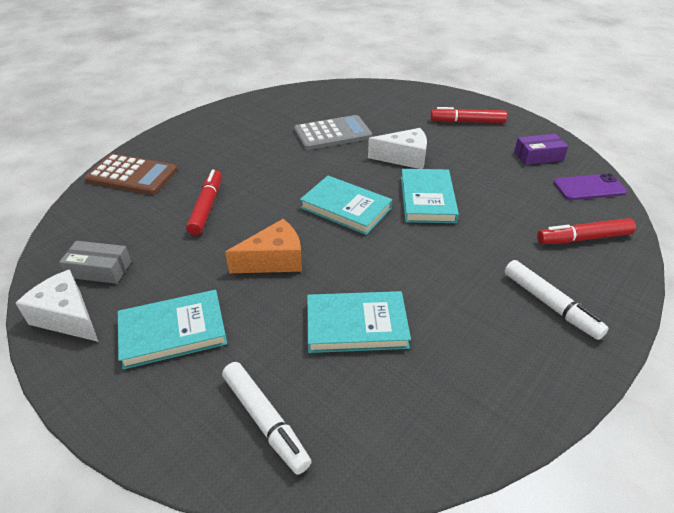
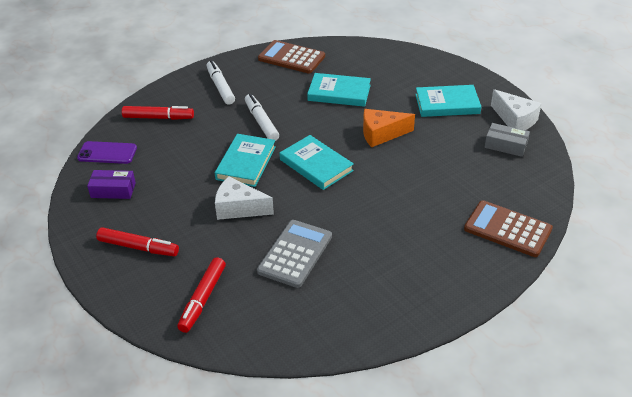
camera: 165 degrees left, 0 degrees up
red marker [186,170,222,235] -> red marker moved to [177,257,226,333]
white marker [222,362,312,475] -> white marker moved to [245,94,279,141]
grey calculator [294,115,372,150] -> grey calculator turned 120 degrees clockwise [257,220,332,288]
none -> brown calculator [258,40,325,73]

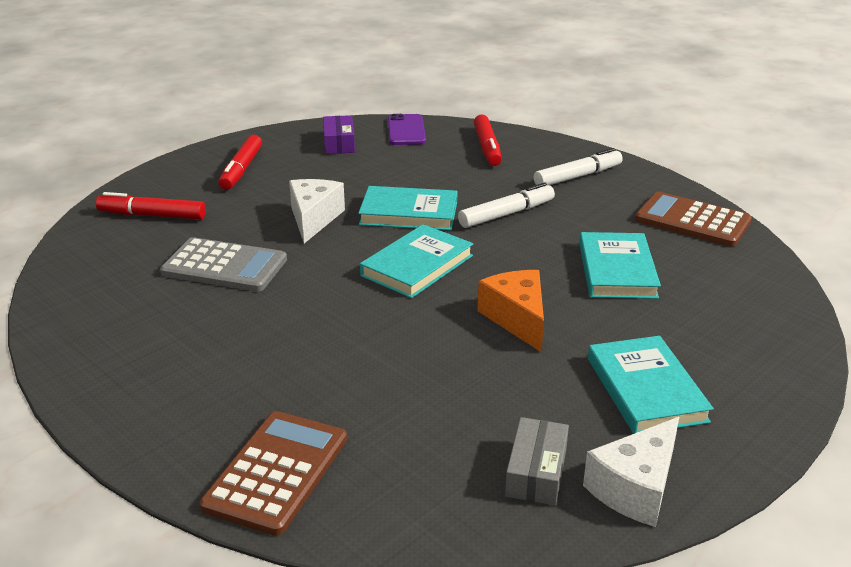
camera: 80 degrees right, 10 degrees down
brown calculator [258,40,325,73] -> brown calculator turned 75 degrees counterclockwise [635,192,752,247]

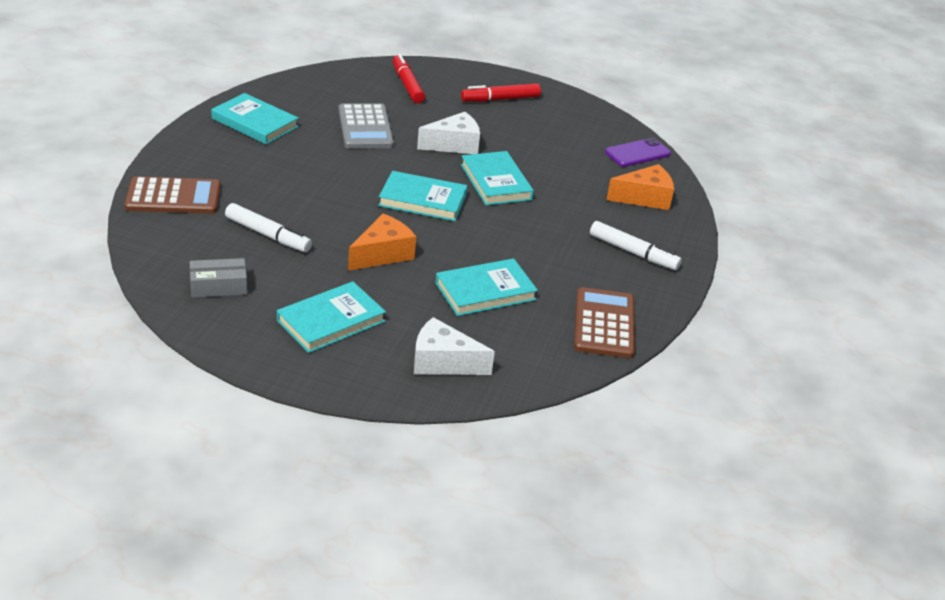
camera: 60 degrees right, 5 degrees up
purple box [323,115,355,154] -> none
white marker [458,183,555,228] -> white marker moved to [225,203,312,252]
red marker [474,114,502,166] -> orange cheese [607,164,674,210]
white cheese [583,417,679,527] -> white cheese moved to [414,317,495,375]
none -> turquoise book [211,93,299,145]

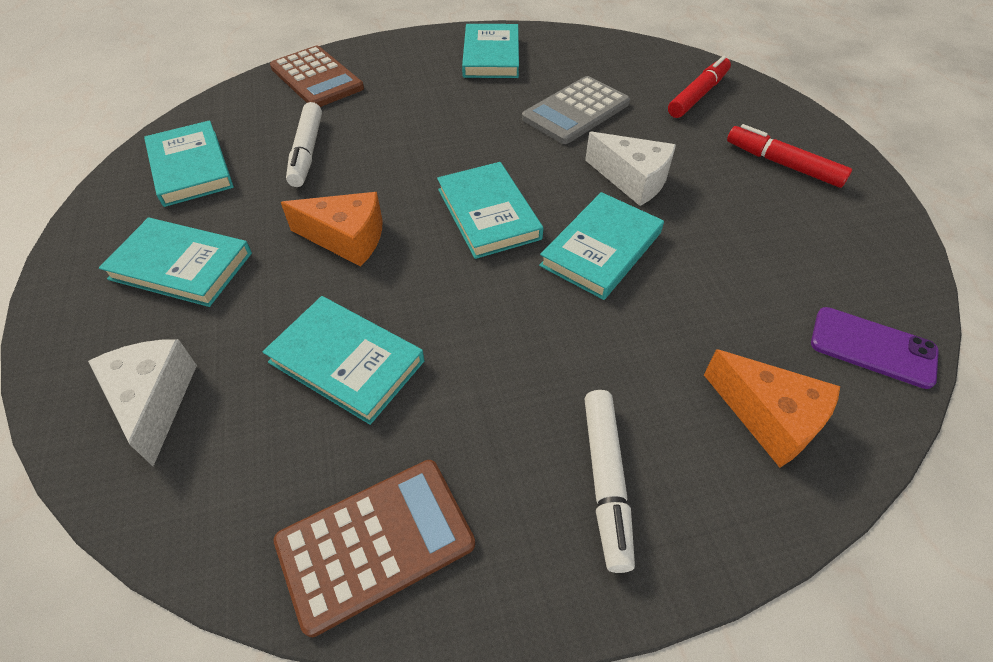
camera: 60 degrees right, 15 degrees up
grey box [190,258,247,298] -> turquoise book [144,120,234,207]

